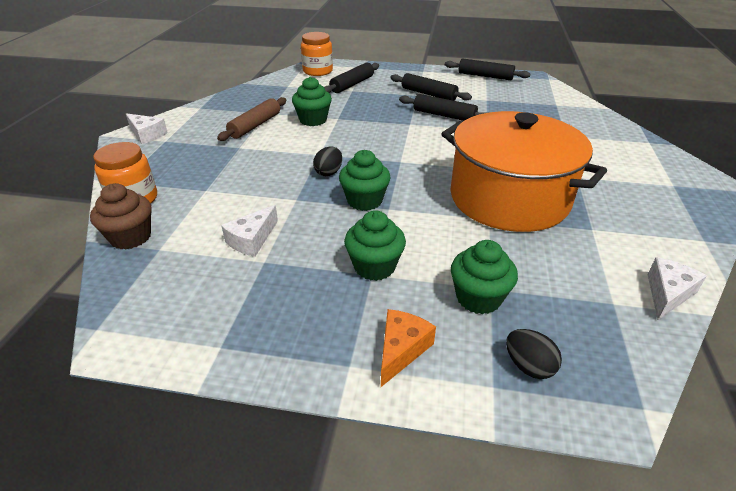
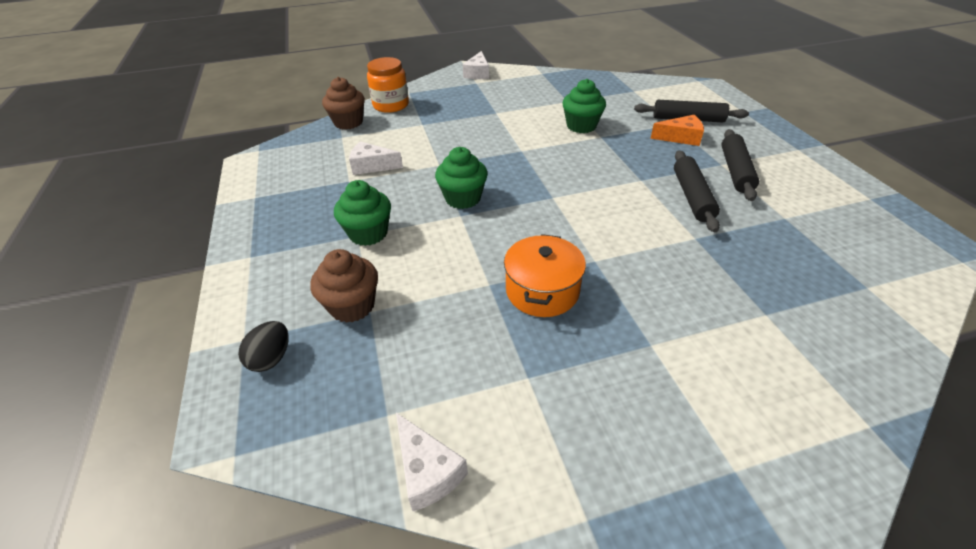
camera: 65 degrees right, 5 degrees up
brown rolling pin [217,97,286,141] -> none
orange jar [301,32,333,76] -> none
black egg [313,147,342,176] -> none
orange cheese [381,309,436,387] -> orange cheese moved to [650,115,704,146]
orange pot [442,111,607,232] -> orange pot [504,234,586,317], size x0.49
black rolling pin [445,58,530,80] -> none
green cupcake [451,240,518,314] -> brown cupcake [311,249,378,323]
white cheese [648,257,707,320] -> white cheese turned 45 degrees clockwise [396,413,468,511]

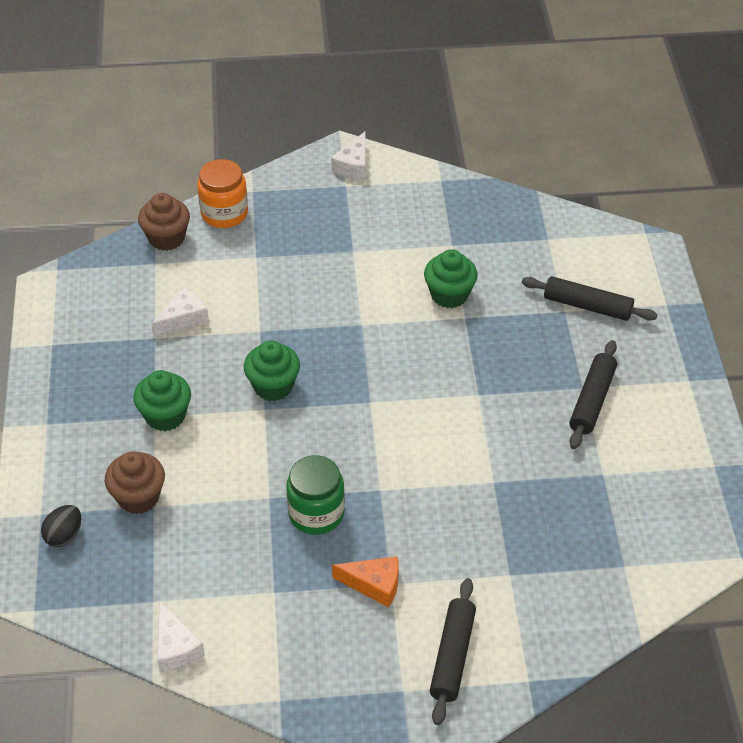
camera: 10 degrees right, 5 degrees up
white cheese [349,142,403,175] -> white cheese turned 120 degrees clockwise [151,287,209,337]
orange pot [504,234,586,317] -> green jar [286,455,345,535]
orange cheese [650,115,704,146] -> orange cheese moved to [332,556,399,608]
black rolling pin [674,151,720,232] -> black rolling pin moved to [430,578,476,725]

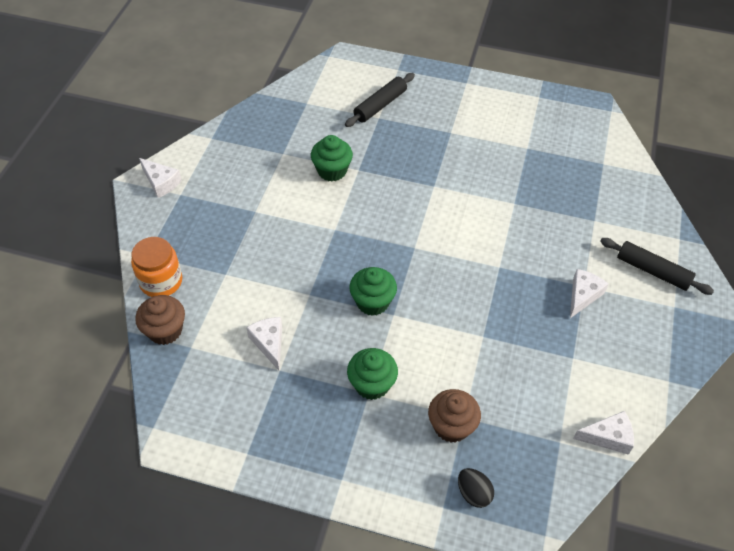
camera: 70 degrees left, 5 degrees up
green jar [286,455,345,535] -> none
orange cheese [332,556,399,608] -> white cheese [570,269,609,318]
black rolling pin [569,340,617,449] -> none

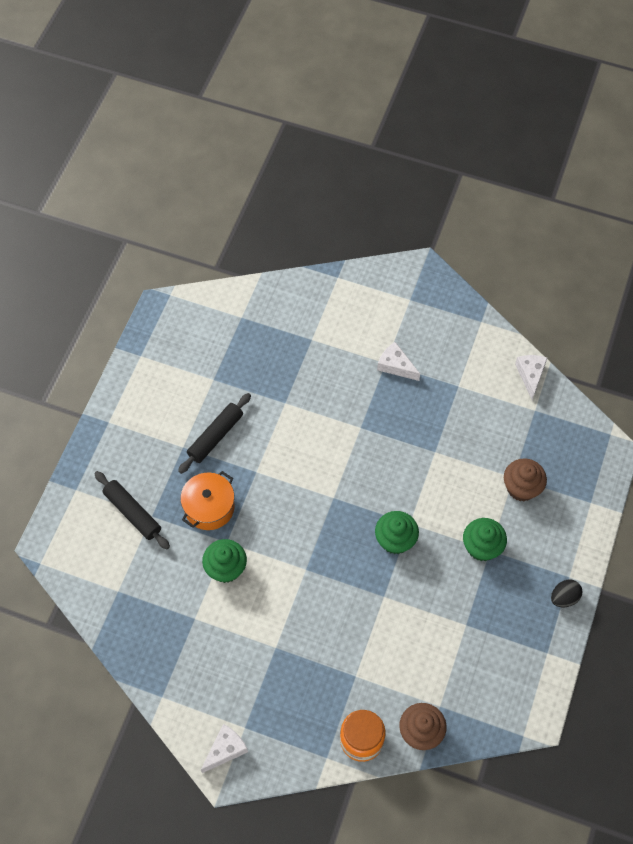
camera: 85 degrees left, 10 degrees up
white cheese [246,317,282,370] -> none
black egg [458,468,494,508] -> black egg moved to [551,579,582,607]
black rolling pin [600,238,714,295] -> black rolling pin moved to [178,393,251,474]
none -> orange pot [180,471,235,530]

